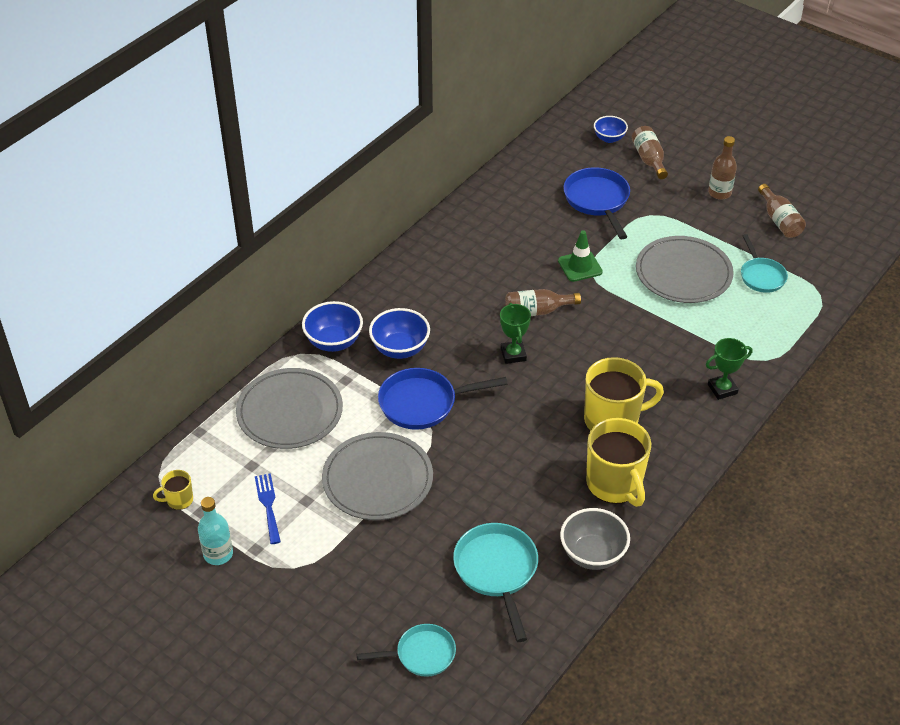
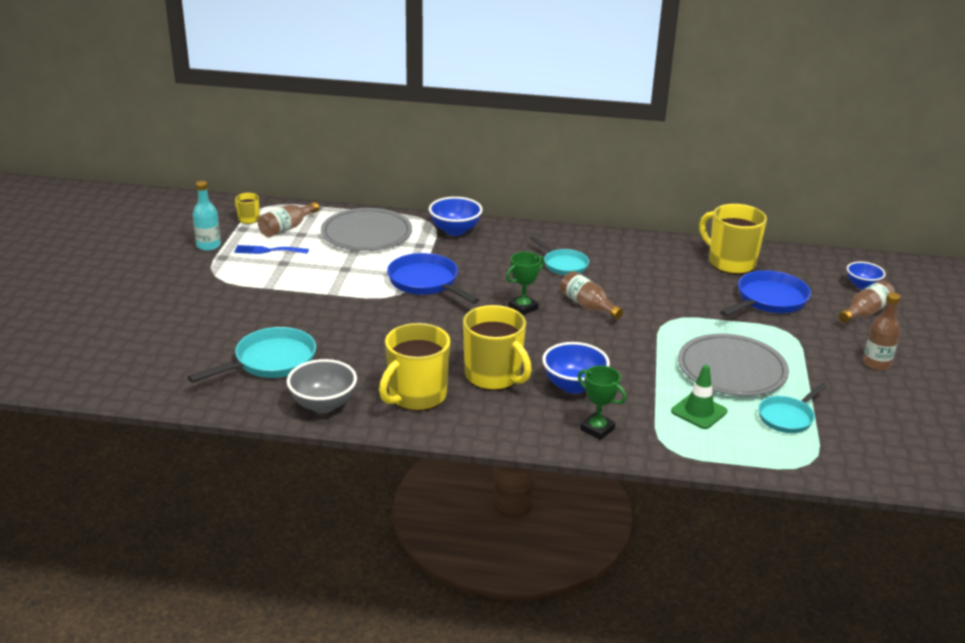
camera: 60 degrees right, 15 degrees down
blue fork [255,473,281,544] -> blue fork turned 135 degrees counterclockwise [234,245,309,254]
grey plate [322,432,433,520] -> none
turquoise pan [357,624,456,677] -> turquoise pan moved to [530,236,589,275]
blue bowl [369,308,430,359] -> blue bowl moved to [542,342,610,394]
green traffic cone [558,230,603,282] -> green traffic cone moved to [671,365,727,429]
brown bottle [758,184,806,238] -> brown bottle moved to [258,202,319,237]
none -> yellow mug [699,204,767,274]

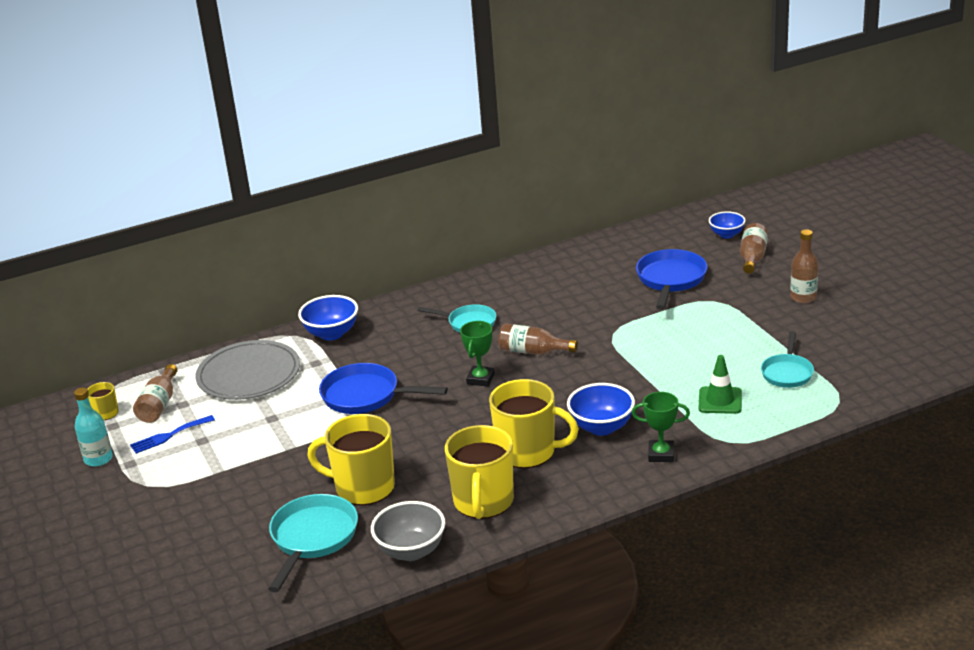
camera: 30 degrees left, 0 degrees up
grey plate [678,334,789,396] -> none
yellow mug [699,204,767,274] -> yellow mug moved to [307,414,395,505]

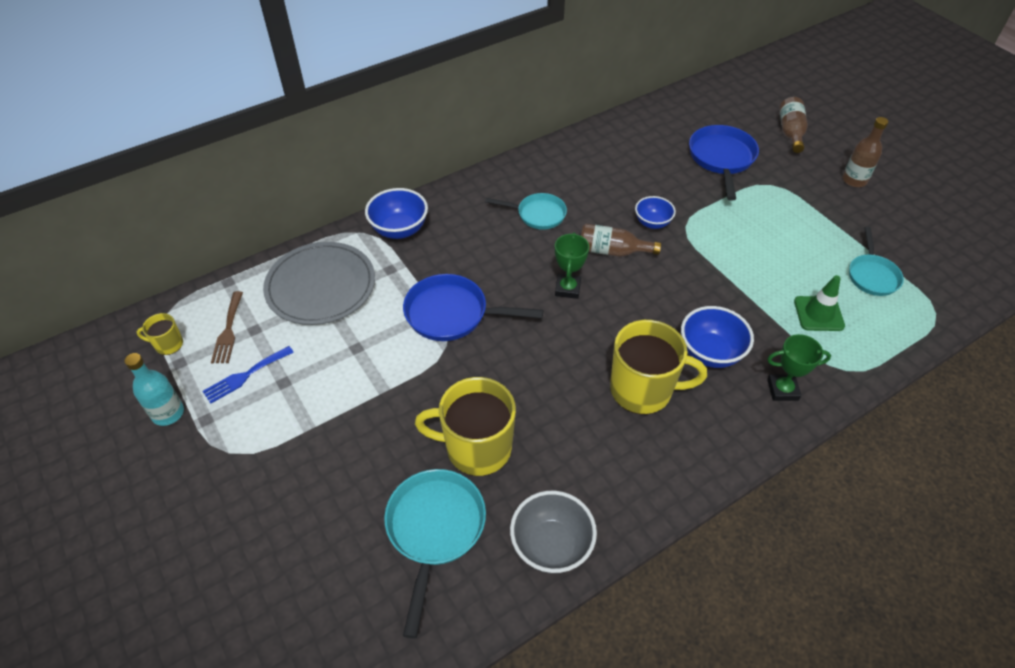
camera: 10 degrees left, 20 degrees up
brown bottle [133,364,177,423] -> brown fork [211,291,243,363]
yellow mug [445,425,514,519] -> none
blue bowl [709,211,746,238] -> blue bowl moved to [635,196,676,229]

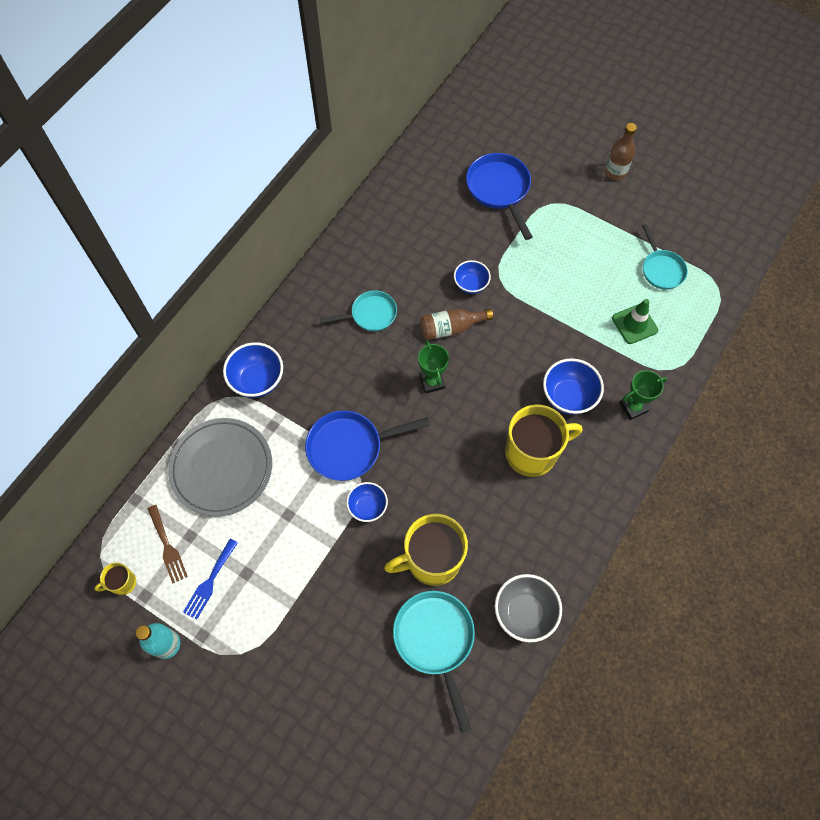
camera: 25 degrees left, 15 degrees up
brown bottle [779,97,808,153] -> none
none -> blue bowl [346,482,388,522]

